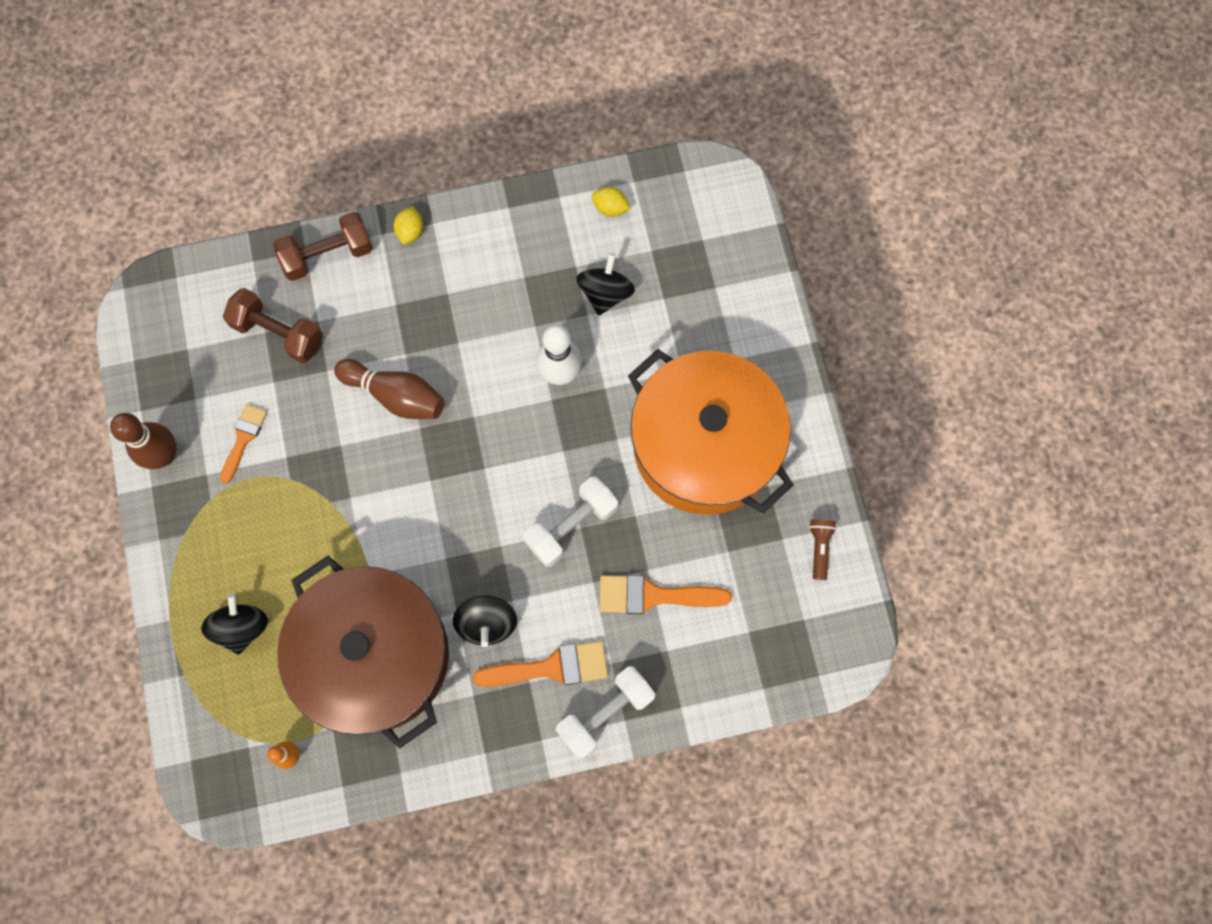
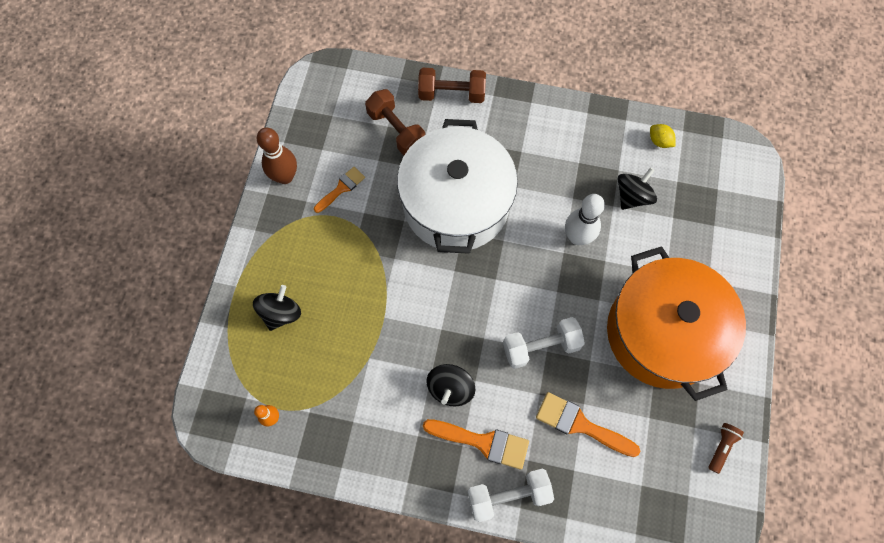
camera: 25 degrees right, 5 degrees down
brown pot [277,556,449,749] -> none
brown bowling pin [334,359,445,419] -> white pot [397,119,518,254]
yellow lemon [394,206,423,245] -> none

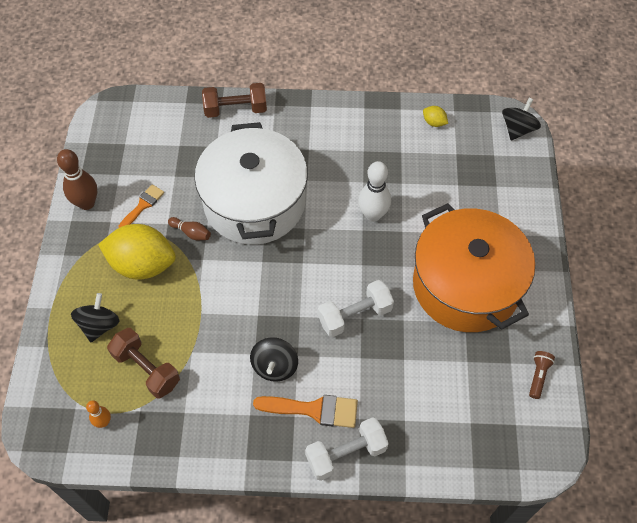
camera: 10 degrees left, 10 degrees down
brown dumbbell [365,89,425,155] -> brown dumbbell moved to [107,328,180,398]
orange brush [536,392,640,457] -> none
black spinning top [618,168,657,210] -> black spinning top moved to [502,98,541,141]
none -> yellow lemon [98,224,176,280]
none -> brown bowling pin [168,217,211,240]

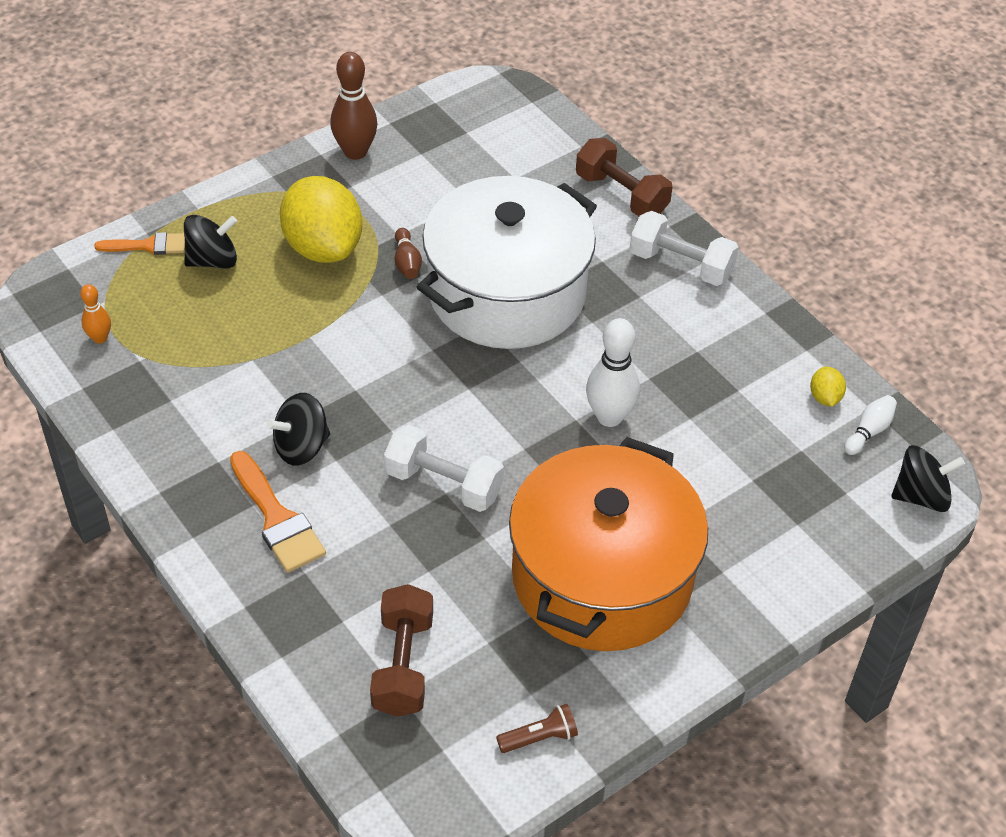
camera: 50 degrees right, 10 degrees down
brown dumbbell [107,328,180,398] -> brown dumbbell moved to [370,584,433,717]
orange brush [119,184,164,228] -> orange brush moved to [94,232,185,255]
white dumbbell [305,417,389,481] -> white dumbbell moved to [629,211,739,286]
none -> white bowling pin [844,395,897,455]

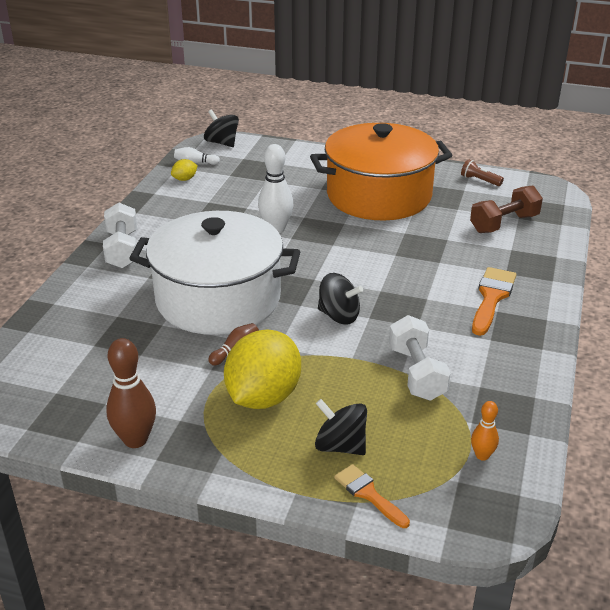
camera: 125 degrees left, 15 degrees down
black spinning top [267,393,330,466] -> black spinning top moved to [318,273,363,325]
white dumbbell [384,425,504,512] -> white dumbbell moved to [389,315,451,401]
brown dumbbell [576,138,673,216] -> none

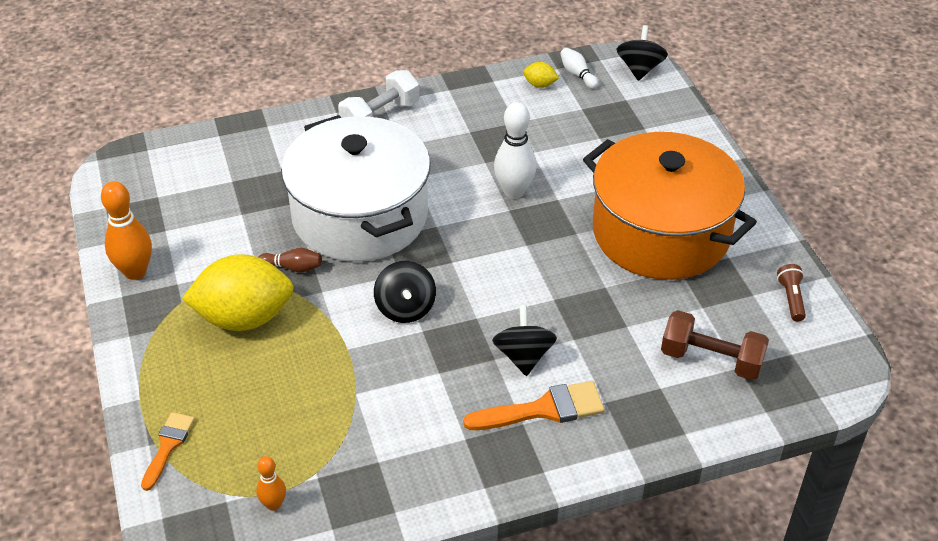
camera: 55 degrees right, 10 degrees up
brown bowling pin [106,338,156,448] -> orange bowling pin [101,181,152,280]
black spinning top [315,399,367,455] -> black spinning top moved to [492,305,557,376]
white dumbbell [389,315,451,401] -> none

